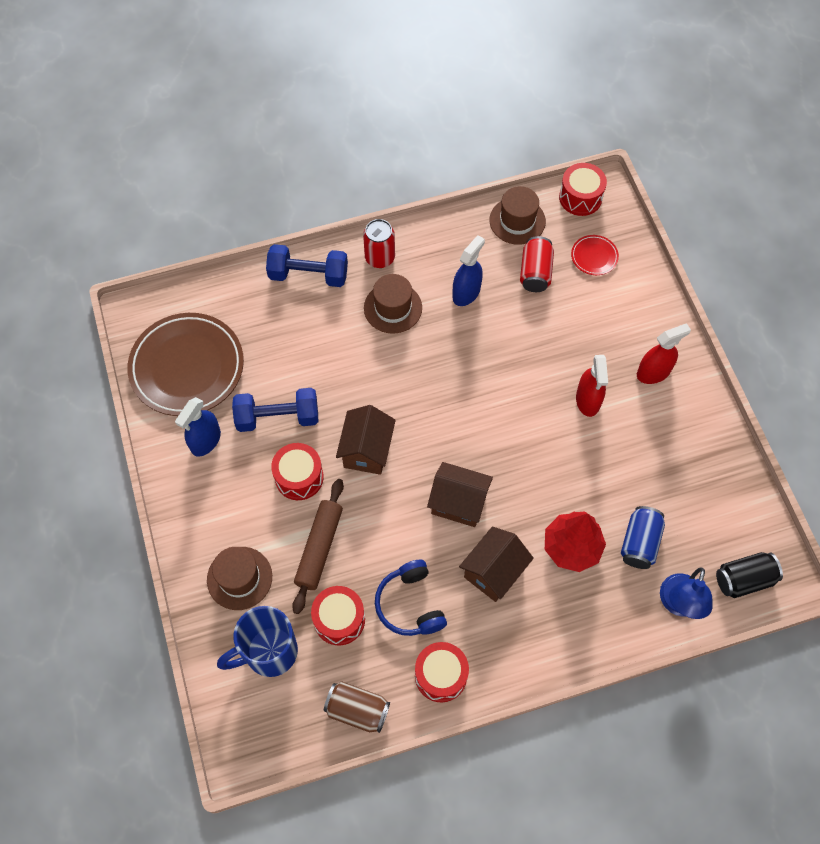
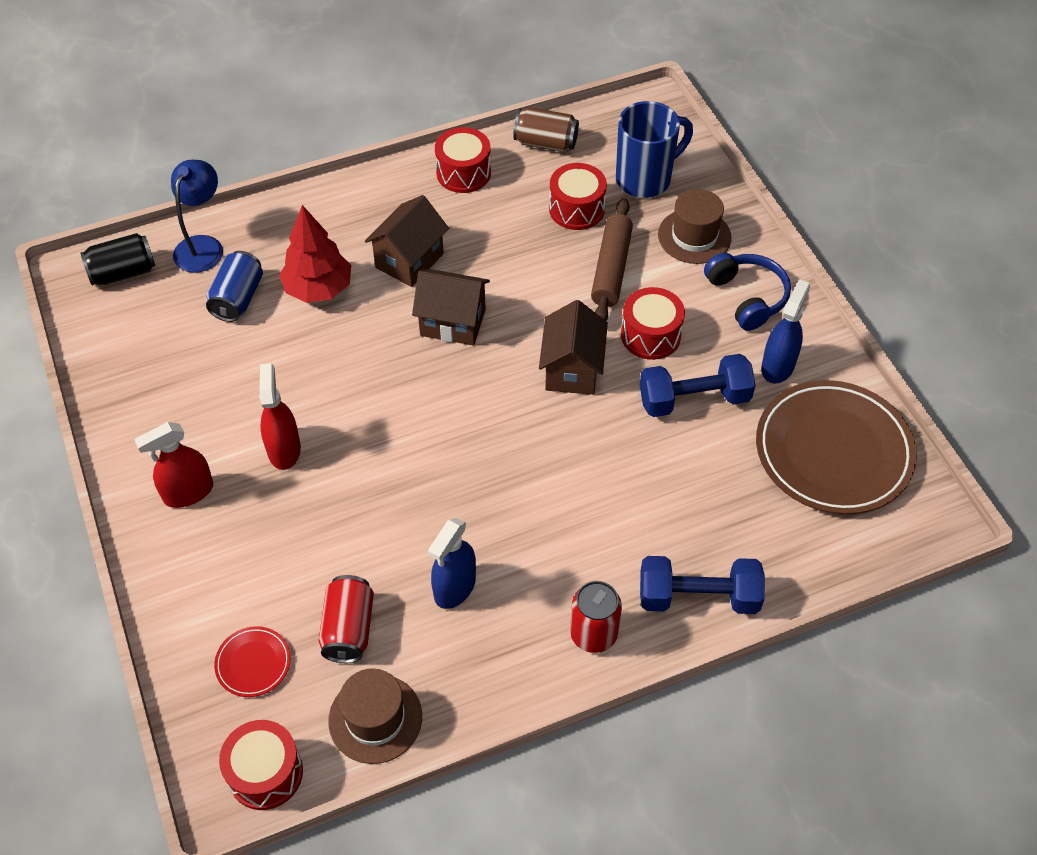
camera: 175 degrees right, 10 degrees down
brown hat [364,274,422,334] -> none
blue headphones [375,560,447,636] -> blue headphones moved to [704,253,791,331]

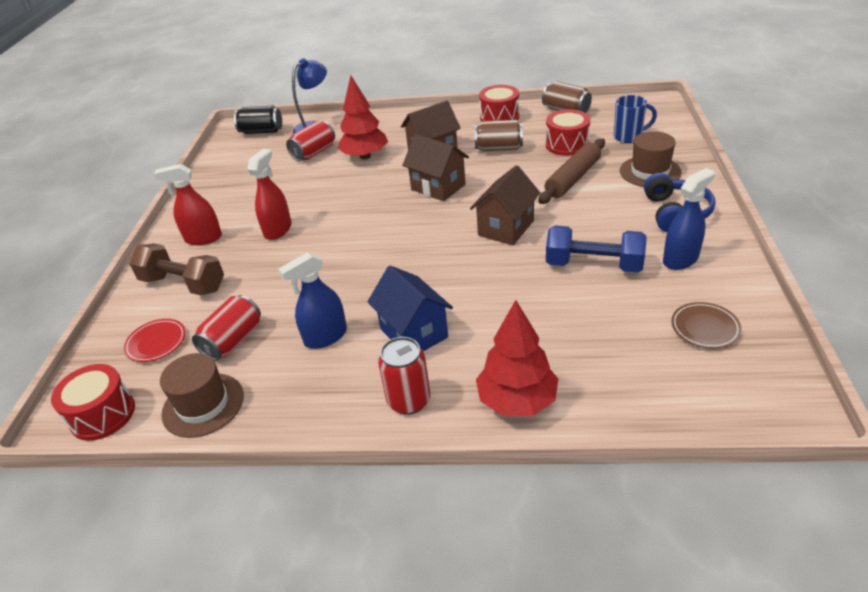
camera: 30 degrees right, 15 degrees down
blue can [206,251,263,322] -> red can [286,120,335,161]
blue mug [616,101,693,198] -> blue mug [614,95,657,143], size x0.64
red drum [621,287,685,360] -> none
blue dumbbell [640,556,765,614] -> red tree [476,300,558,416]
brown plate [756,380,917,514] -> brown plate [671,302,742,348], size x0.43
none -> brown dumbbell [129,243,224,295]
none -> blue house [367,265,453,351]
none -> brown can [475,120,523,151]

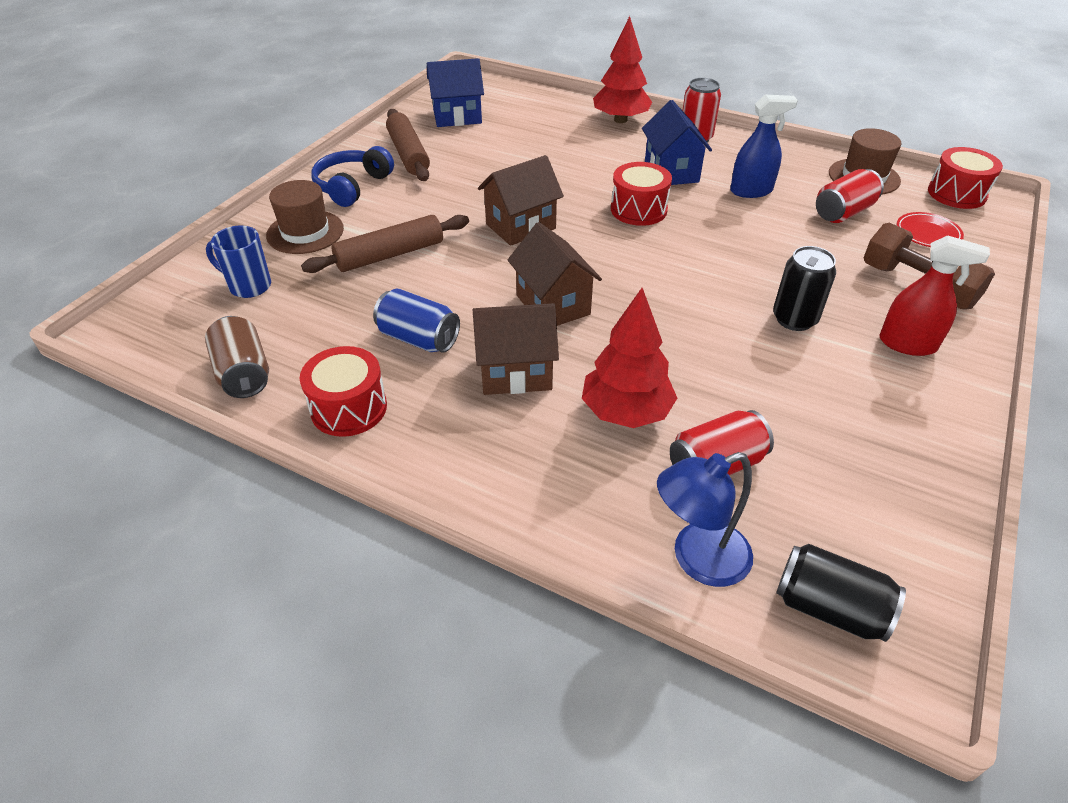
camera: 160 degrees left, 5 degrees up
red spray bottle [247,149,292,240] -> black can [773,246,836,331]
brown can [475,120,523,151] -> blue can [373,289,460,353]
red drum [546,110,590,156] -> red drum moved to [611,162,672,226]
blue dumbbell [546,225,647,273] -> none
blue spray bottle [663,168,715,270] -> brown rolling pin [386,109,430,181]
brown plate [671,302,742,348] -> blue house [427,58,484,127]

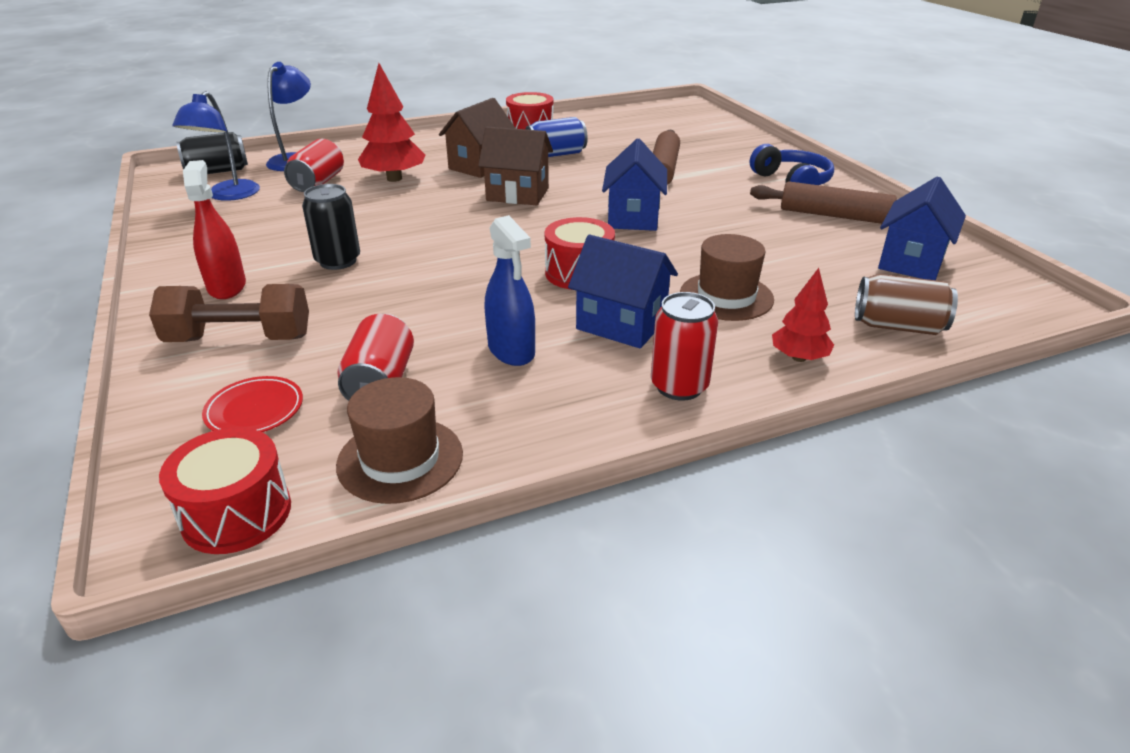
camera: 130 degrees right, 10 degrees down
brown can [205,316,269,398] -> brown can moved to [855,274,958,335]
blue mug [206,226,271,298] -> none
brown hat [266,180,344,254] -> brown hat moved to [680,234,774,321]
brown house [478,155,564,246] -> blue house [602,138,667,231]
red tree [593,16,652,123] -> red tree [772,268,834,362], size x0.61
blue spray bottle [730,95,798,198] -> blue spray bottle turned 60 degrees counterclockwise [485,215,535,366]
red spray bottle [879,235,990,356] -> red spray bottle turned 105 degrees clockwise [183,160,246,299]
none -> blue lamp [173,91,260,201]

